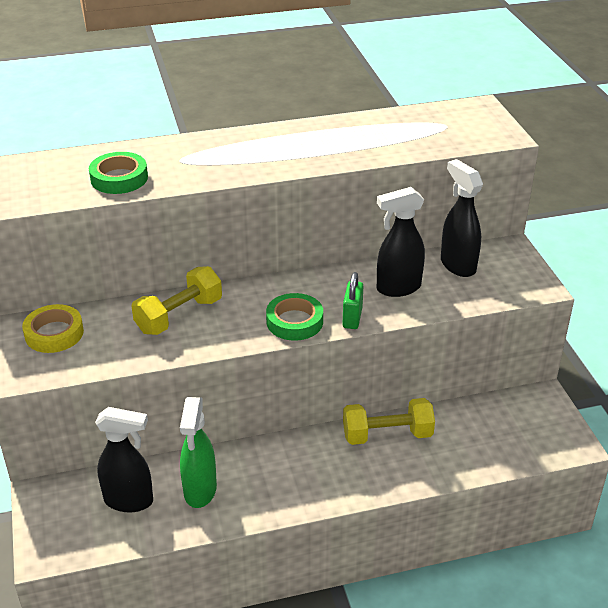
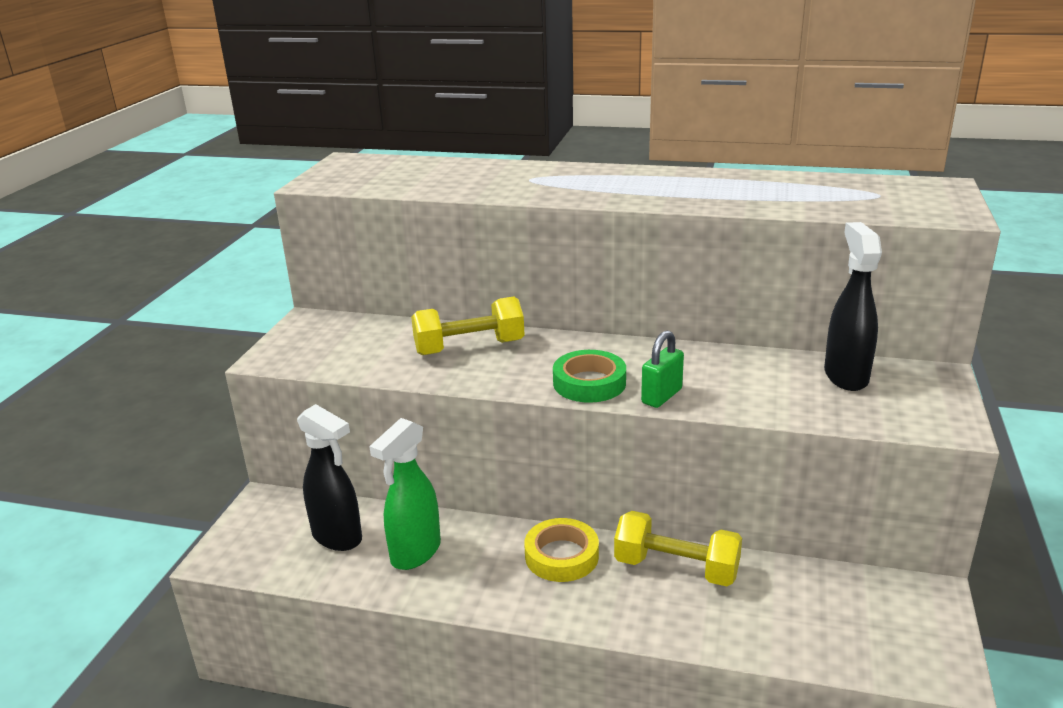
camera: 30 degrees right, 10 degrees down
yellow tape [22,304,84,353] -> yellow tape moved to [524,518,599,582]
green tape [89,152,148,194] -> none
black spray bottle [377,187,425,297] -> none

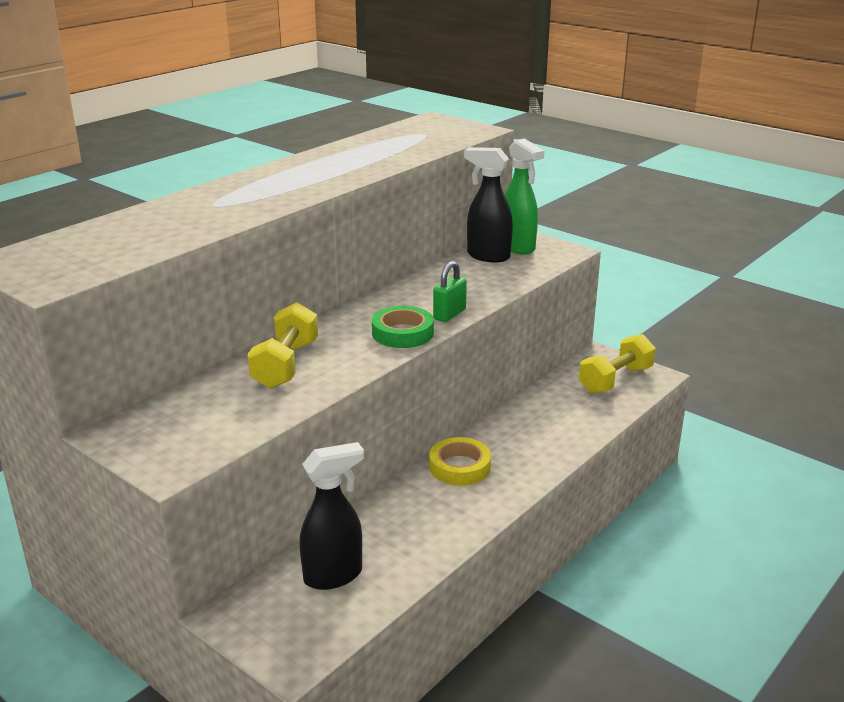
camera: 65 degrees left, 0 degrees up
green spray bottle [369,418,441,570] -> green spray bottle moved to [505,138,545,255]
yellow dumbbell [614,511,742,587] -> yellow dumbbell moved to [579,334,656,394]
green padlock [641,330,684,408] -> green padlock turned 60 degrees clockwise [433,261,467,322]

